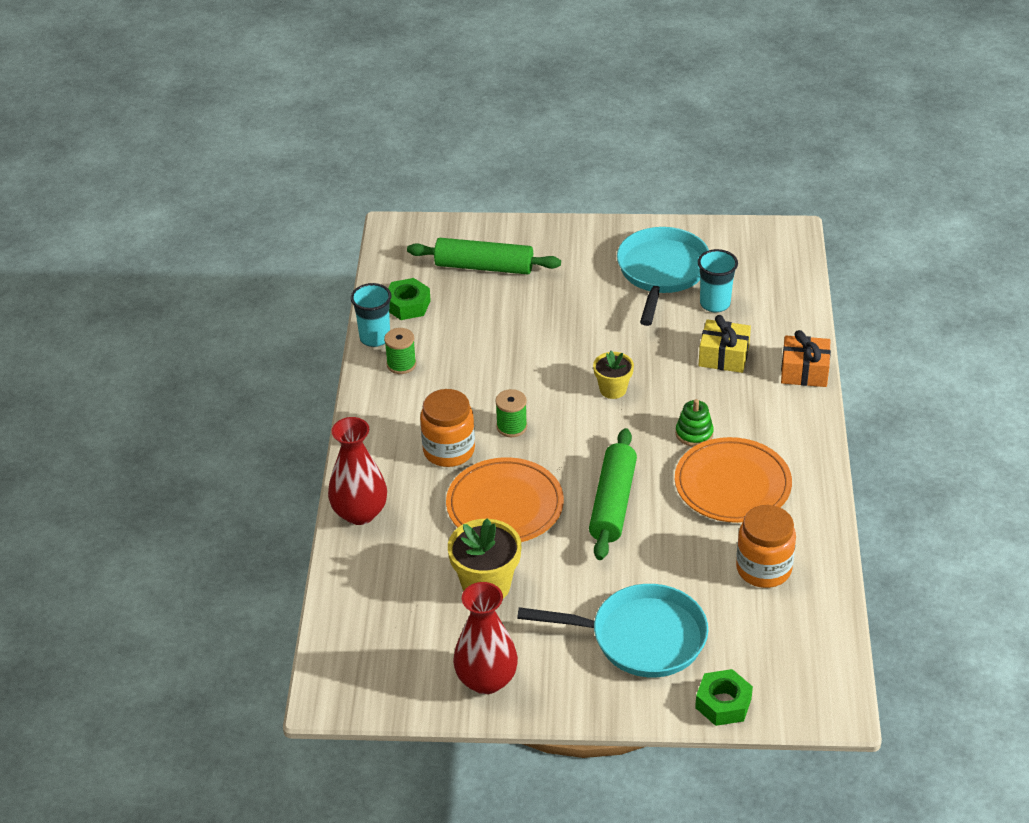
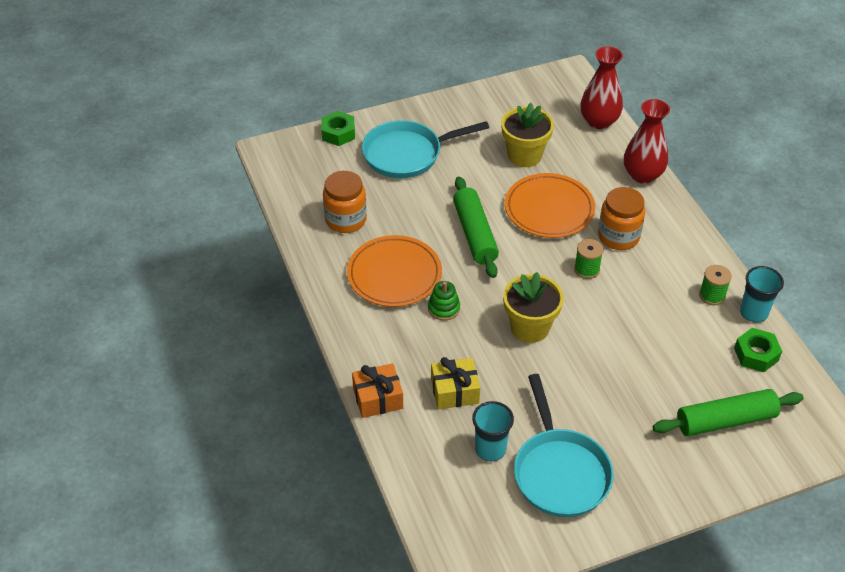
camera: 155 degrees right, 5 degrees up
red vase [453,582,518,694] -> red vase moved to [581,46,623,129]
yellow flower pot [593,351,634,399] -> yellow flower pot [503,272,564,343], size x1.63

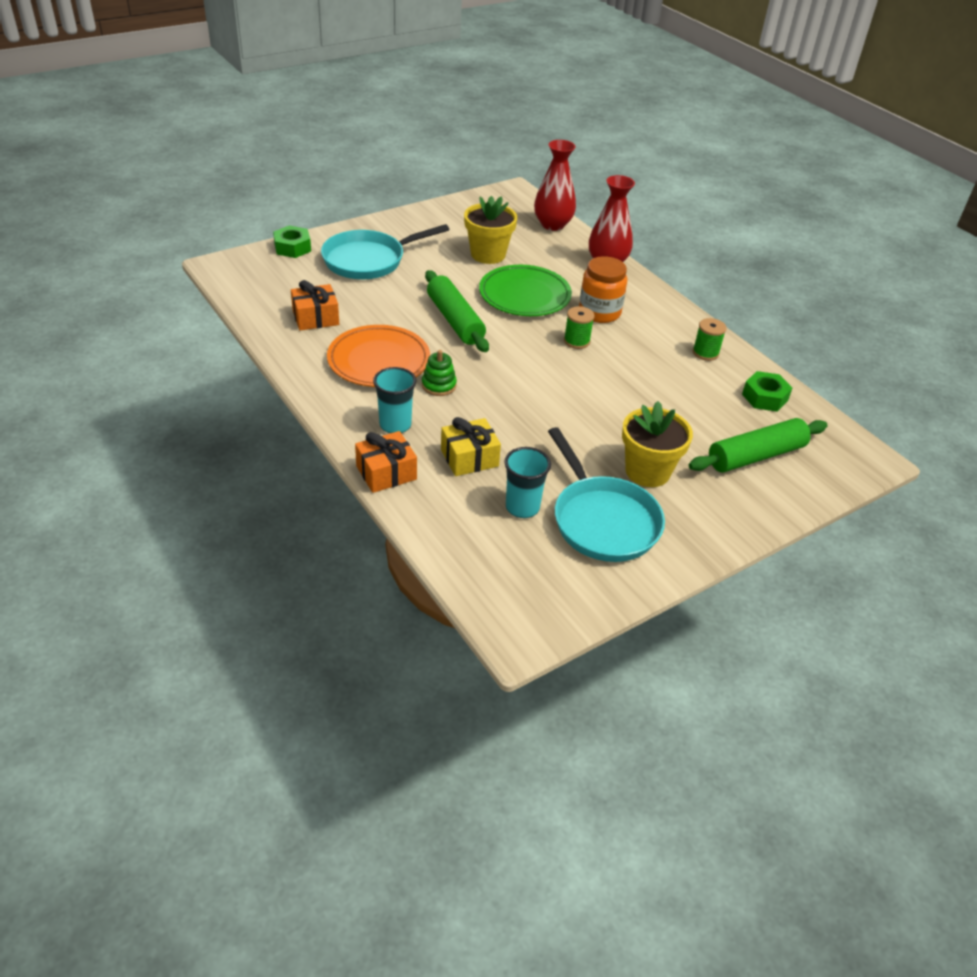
camera: 15 degrees left, 5 degrees down
orange jar [323,171,367,233] -> orange gift [291,280,339,330]
yellow flower pot [503,272,564,343] -> yellow flower pot moved to [622,401,693,487]
orange plate [505,173,595,238] -> green plate [479,265,572,316]
turquoise cup [740,266,784,322] -> turquoise cup moved to [373,367,417,433]

